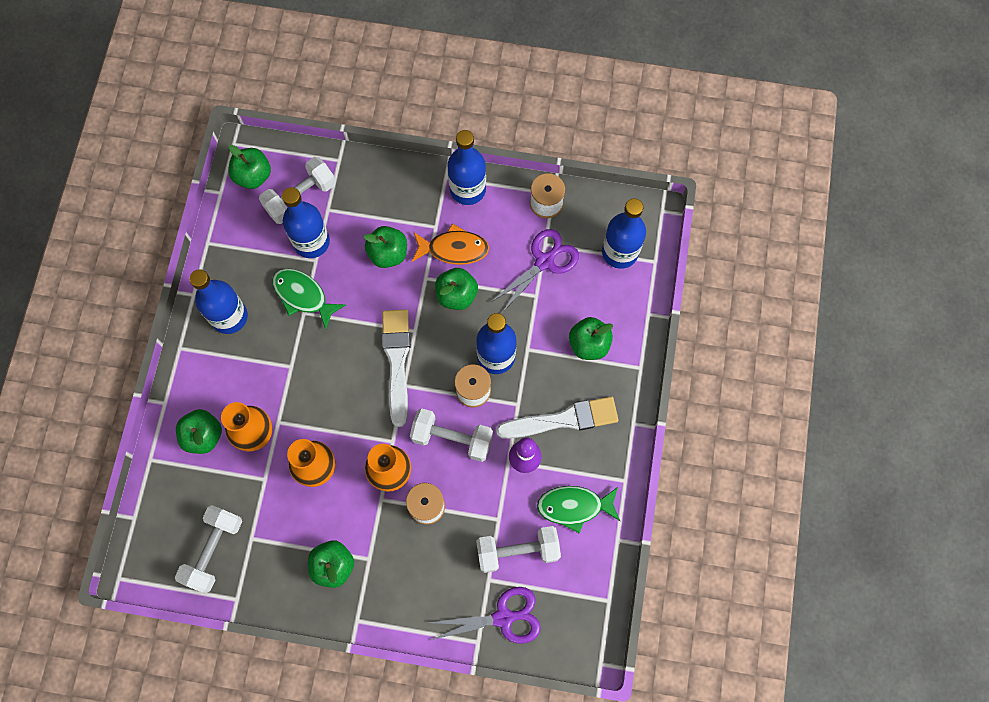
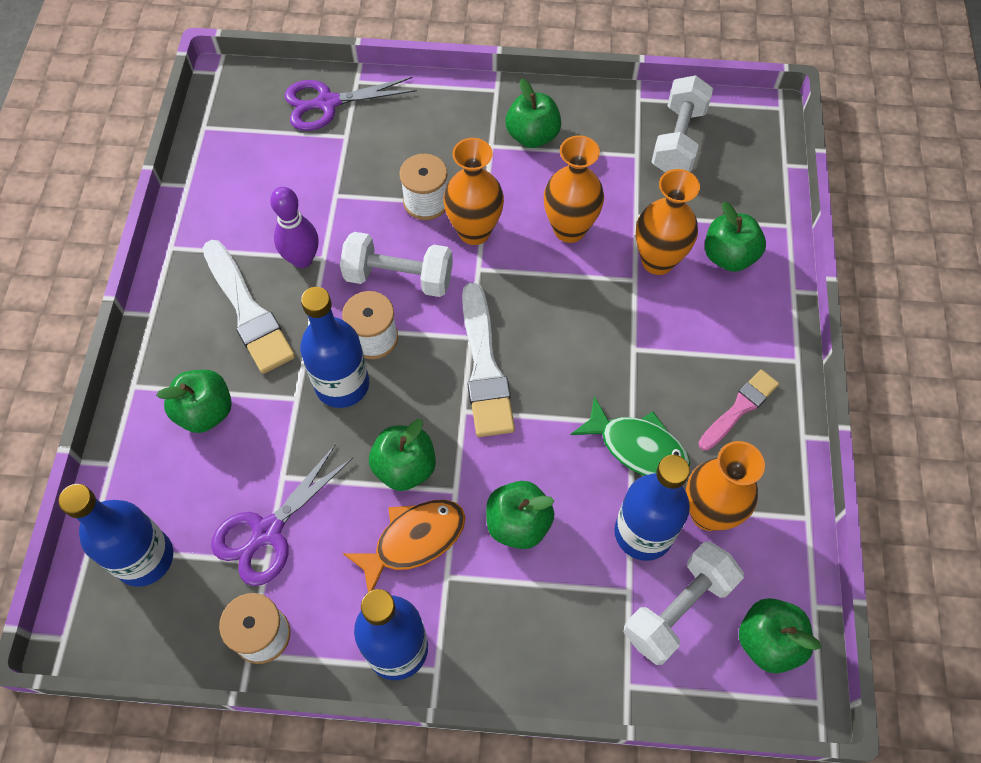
camera: 175 degrees right, 10 degrees down
blue bottle [189,269,248,334] -> pink brush [698,369,779,451]
orange fish [412,223,489,265] -> orange fish turned 150 degrees clockwise [343,500,465,592]
white dumbbell [476,526,561,573] -> none
white brush [496,396,618,439] -> white brush turned 105 degrees counterclockwise [203,240,295,374]
green fish [537,486,620,534] -> none
none -> orange vase [686,441,765,531]

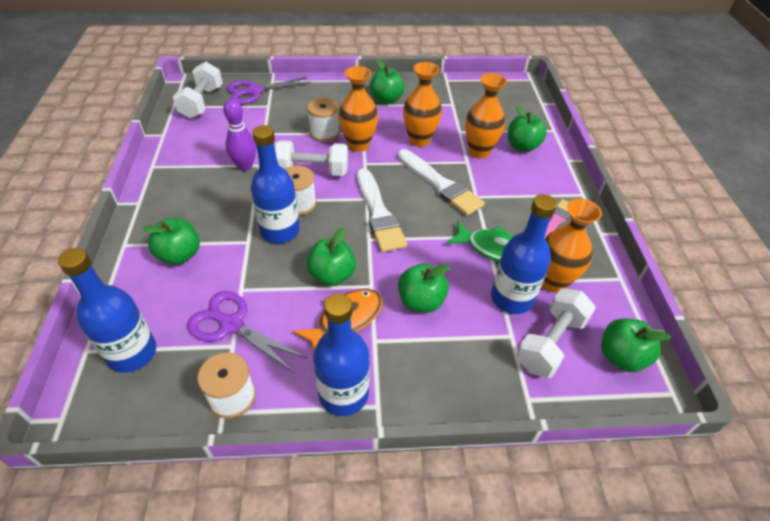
camera: 10 degrees left, 15 degrees down
white brush [203,240,295,374] -> white brush moved to [398,149,485,216]
purple scissors [211,444,353,586] -> purple scissors turned 90 degrees clockwise [187,291,307,372]
white dumbbell [651,75,713,172] -> white dumbbell moved to [173,62,223,119]

